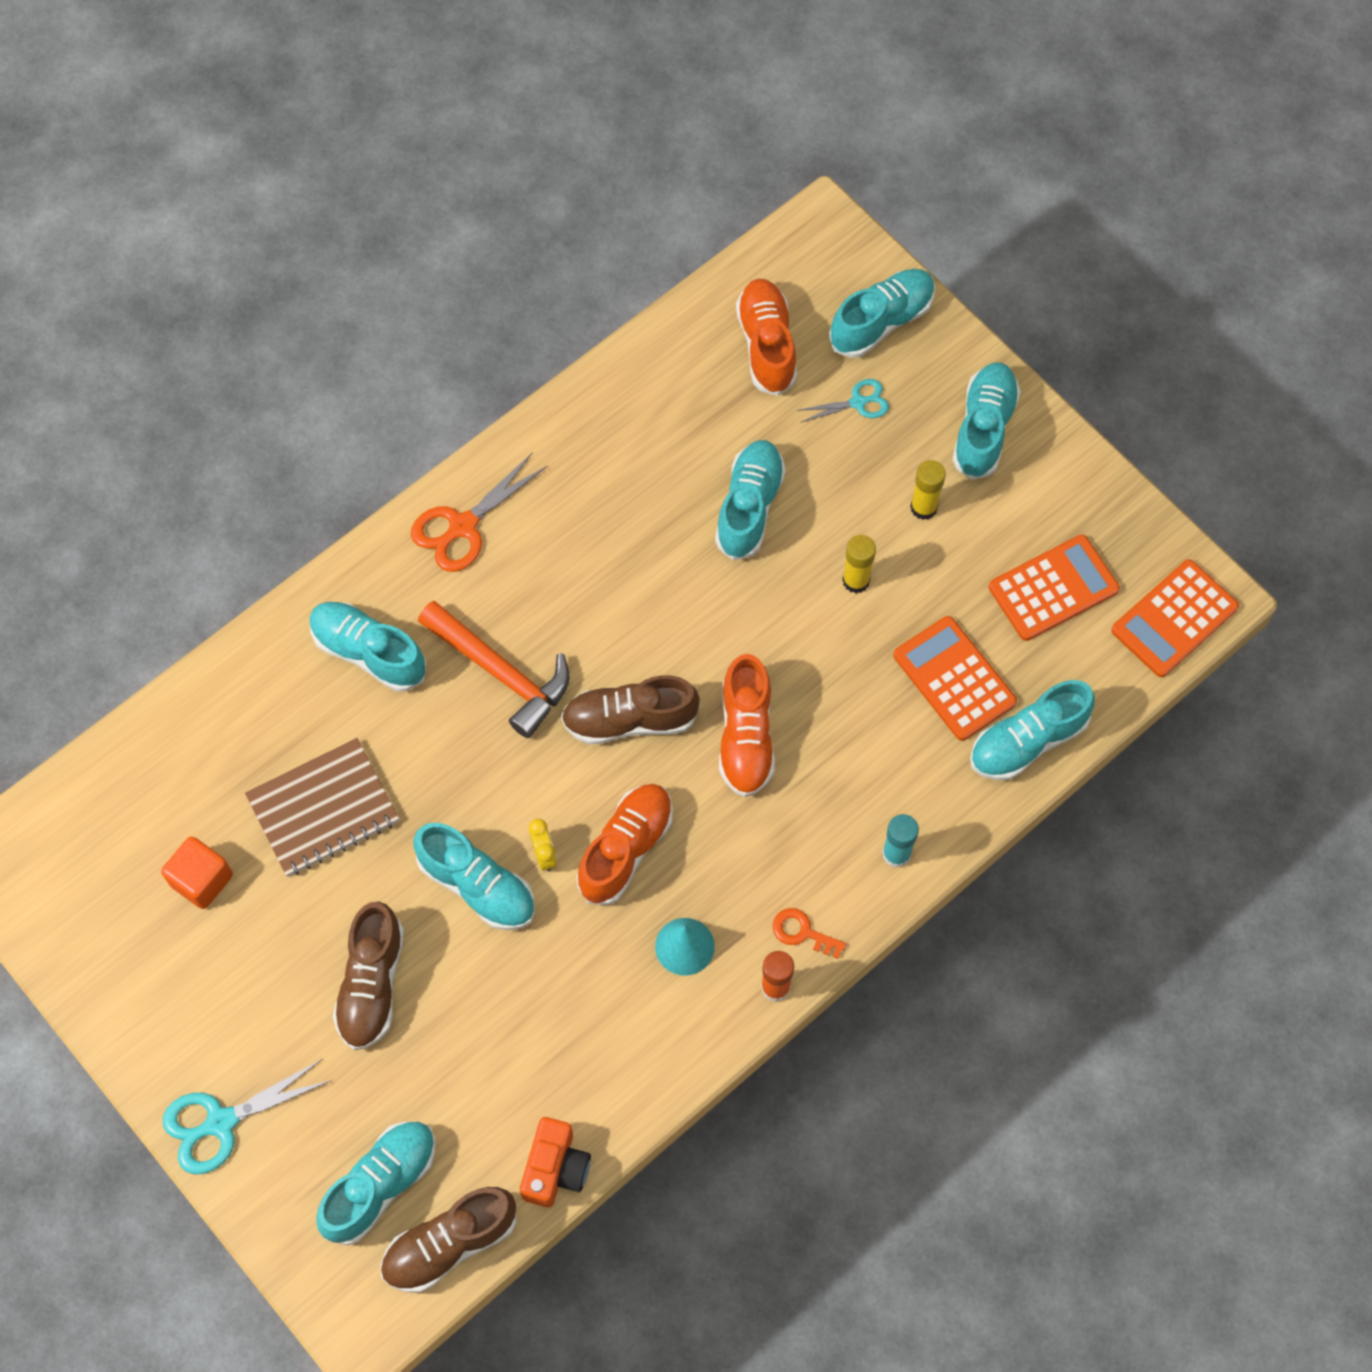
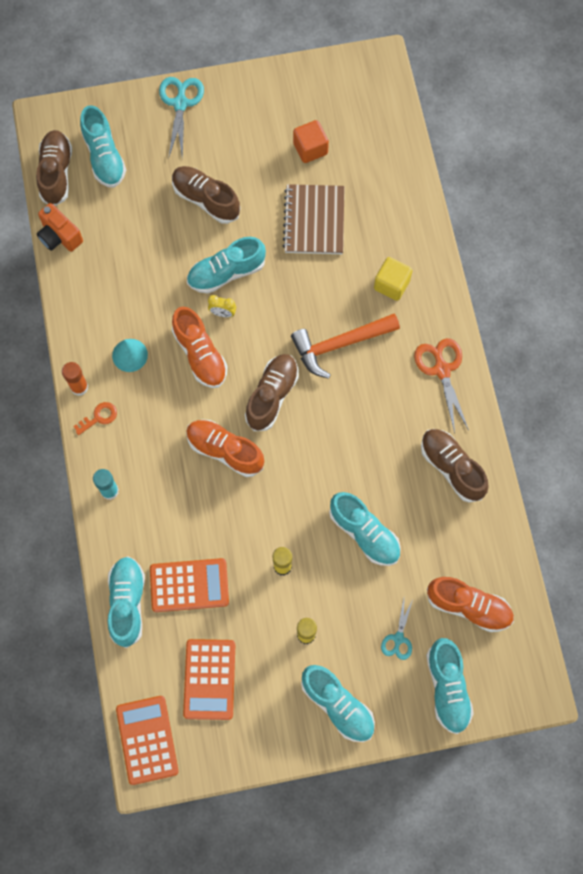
camera: 120 degrees right, 5 degrees up
turquoise shoe [309,602,427,692] -> yellow cube [374,257,413,301]
none -> brown shoe [421,429,489,503]

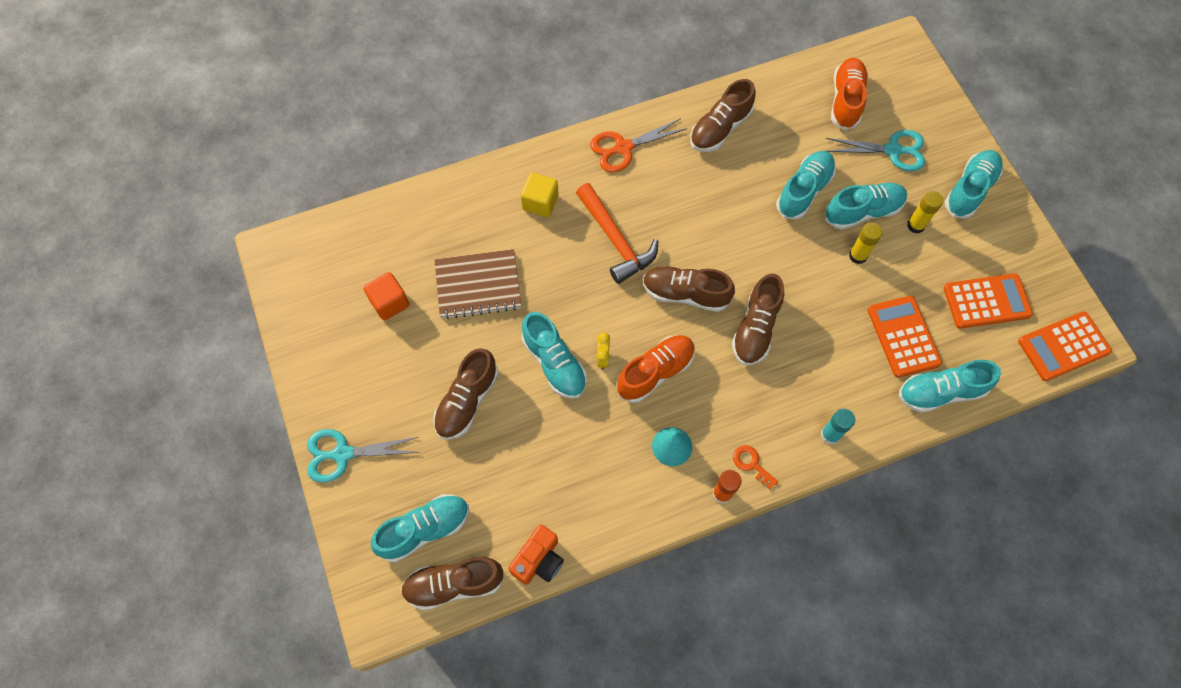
camera: 100 degrees left, 5 degrees down
orange shoe [186,420,264,477] -> brown shoe [732,274,784,365]
turquoise scissors [381,599,413,660] -> turquoise scissors [826,130,925,171], size x1.66
turquoise shoe [426,638,474,734] -> turquoise shoe moved to [825,183,907,230]

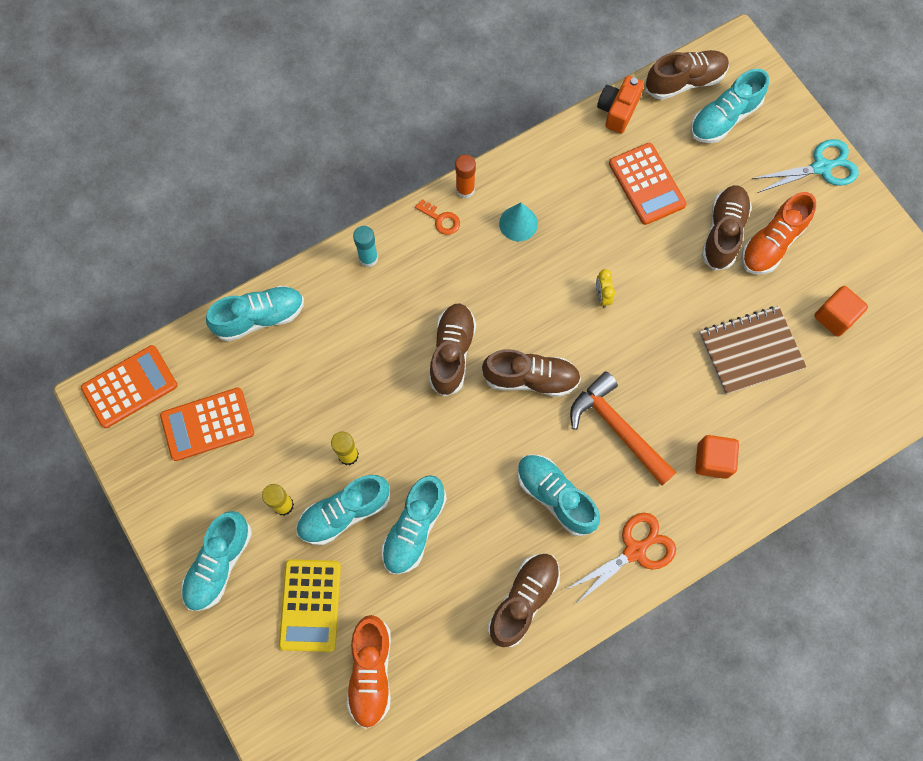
camera: 170 degrees right, 5 degrees up
yellow cube [521,173,558,217] -> orange cube [695,435,739,479]
turquoise shoe [522,312,587,399] -> turquoise shoe moved to [517,454,600,537]
orange shoe [616,335,695,403] -> orange shoe moved to [741,192,816,274]
turquoise scissors [826,130,925,171] -> yellow calculator [279,559,341,652]
orange calculator [868,296,942,378] -> orange calculator moved to [609,143,687,225]

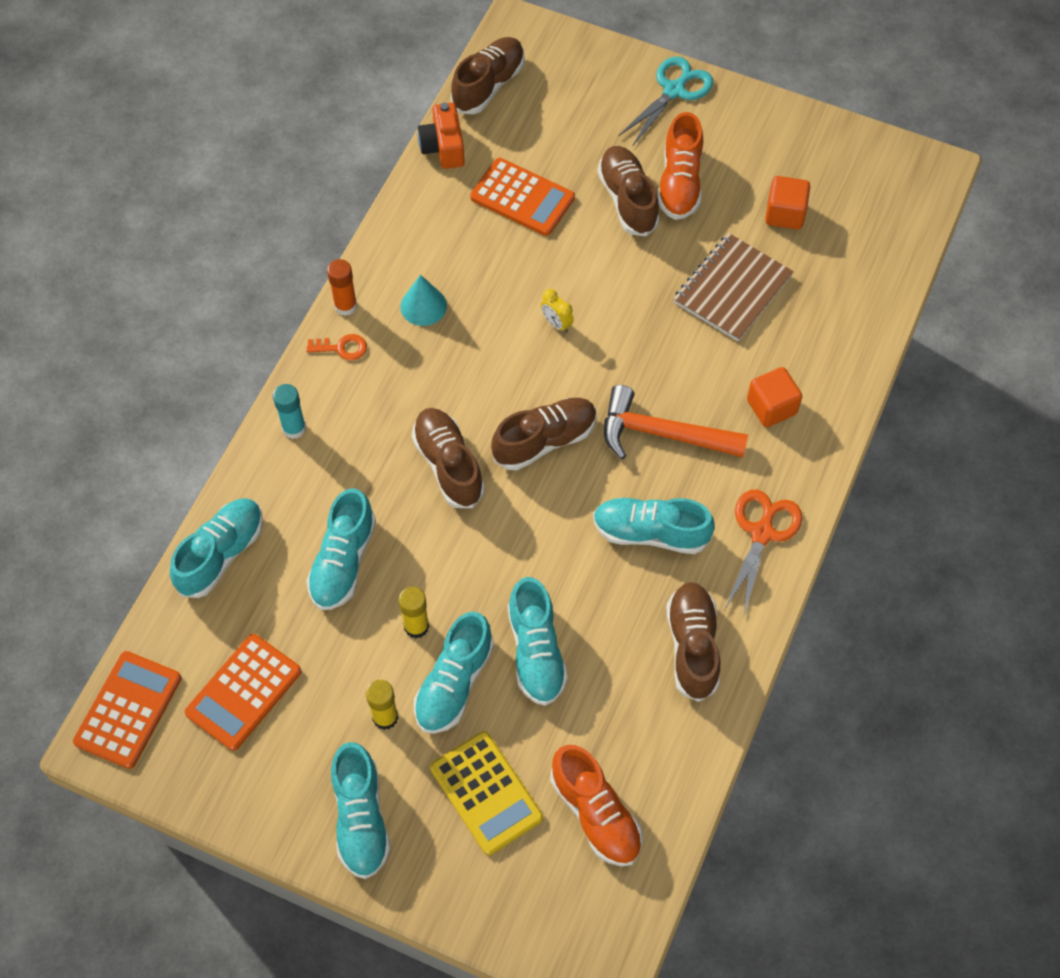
camera: 35 degrees left, 10 degrees down
turquoise shoe [691,69,769,143] -> turquoise shoe moved to [306,488,376,610]

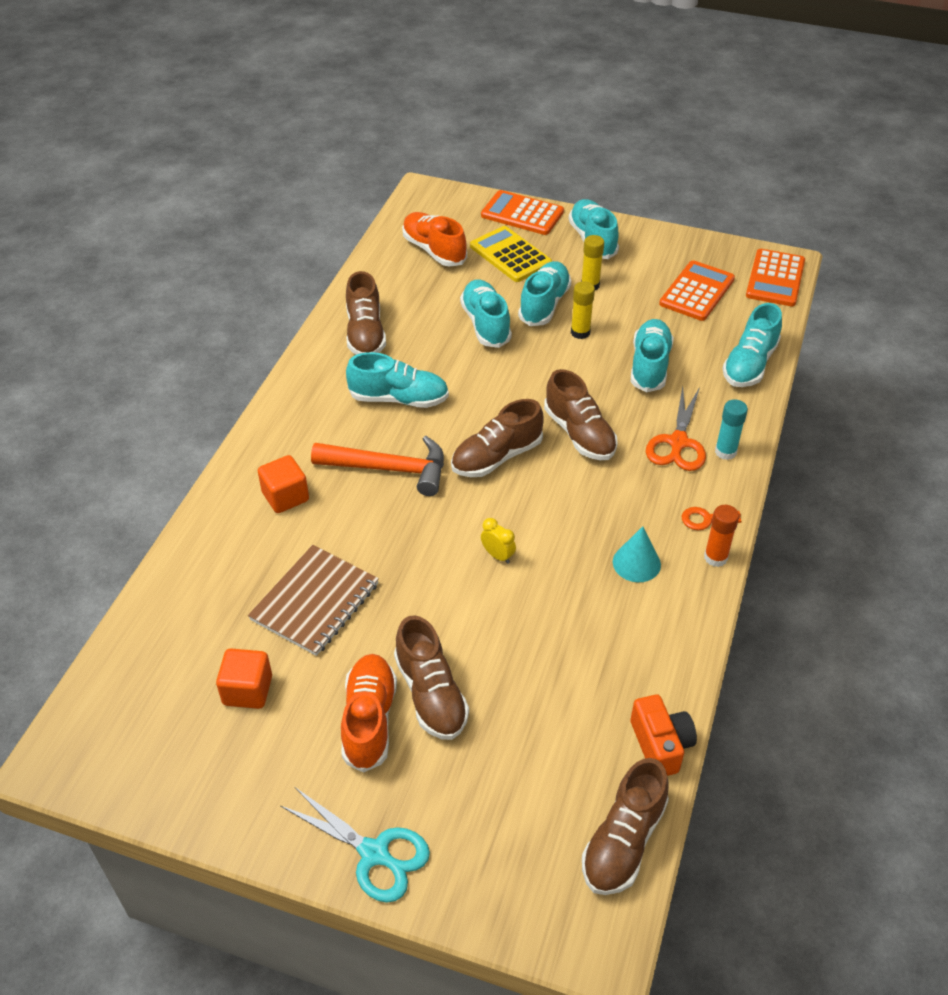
camera: 175 degrees right, 15 degrees down
orange calculator [470,158,575,236] -> orange calculator moved to [481,190,564,235]
turquoise scissors [618,56,713,145] -> turquoise scissors turned 90 degrees counterclockwise [281,787,430,903]
orange scissors [724,490,802,616] -> orange scissors moved to [646,386,706,471]

